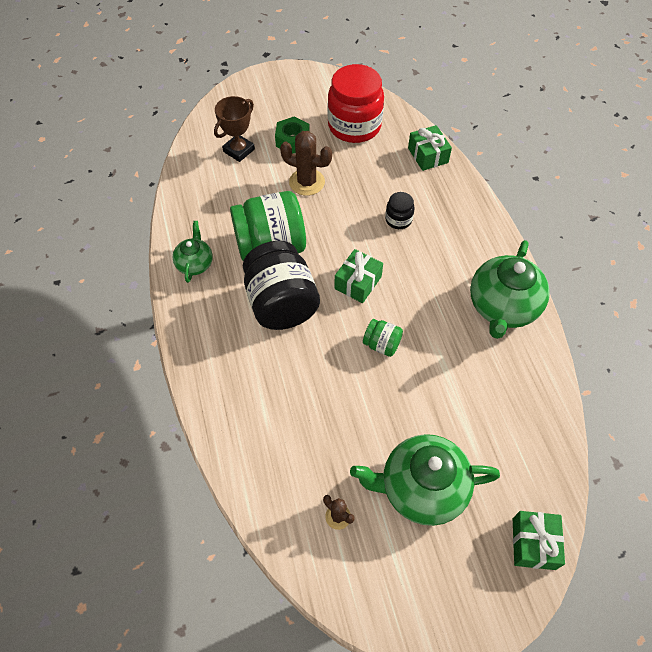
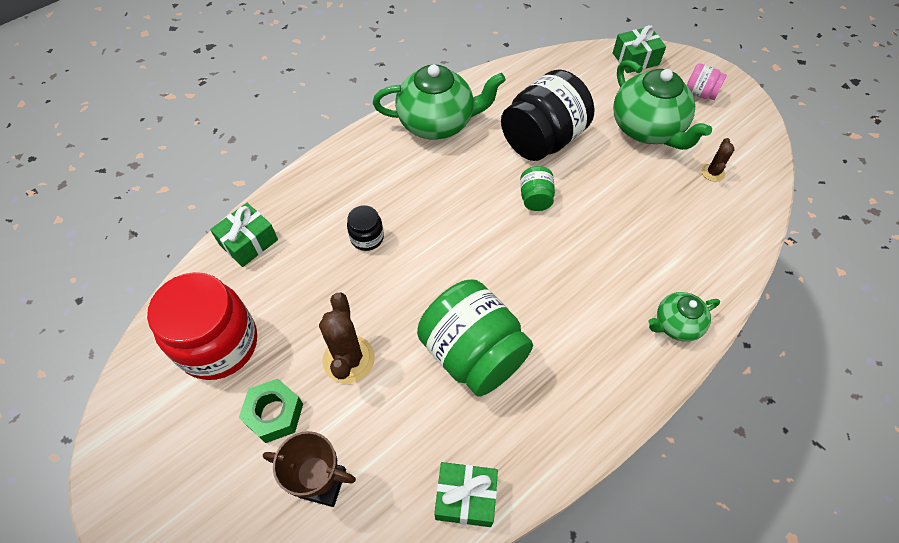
camera: 115 degrees left, 0 degrees up
green teapot [172,221,213,283] -> green teapot moved to [649,292,720,342]
black jar [243,241,320,330] -> black jar moved to [501,69,594,161]
green gift [334,249,383,303] -> green gift moved to [434,462,498,527]
none -> pink jar [687,63,727,100]

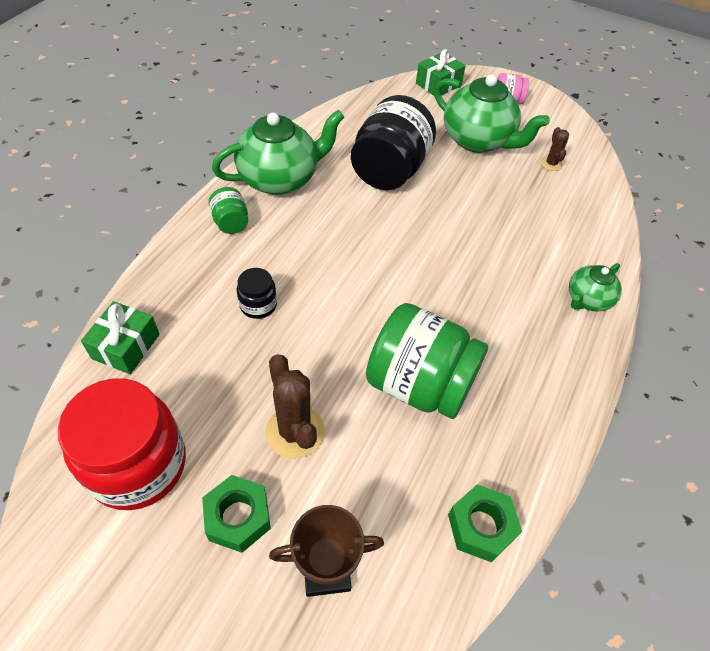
camera: 25 degrees left, 5 degrees down
green gift [434,462,498,527] -> green nut [448,485,522,562]
green jar [520,166,555,211] -> green jar moved to [209,187,248,234]

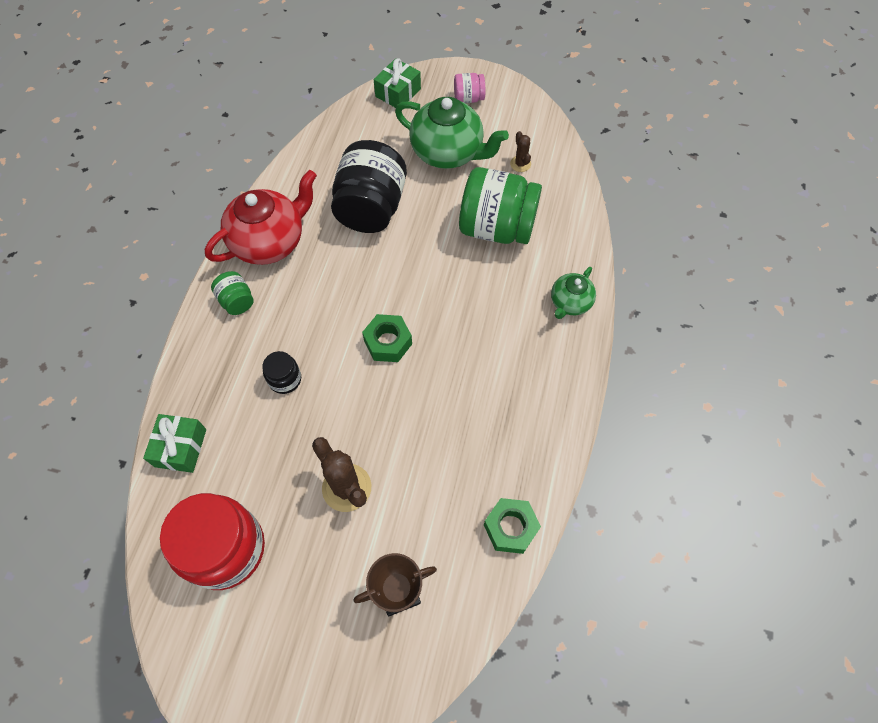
camera: 10 degrees left, 10 degrees up
green nut [202,475,271,553] -> green nut moved to [362,314,412,362]
green teapot [212,110,344,195] -> red teapot [205,170,317,265]
green jar [366,303,488,419] -> green jar moved to [459,167,542,244]

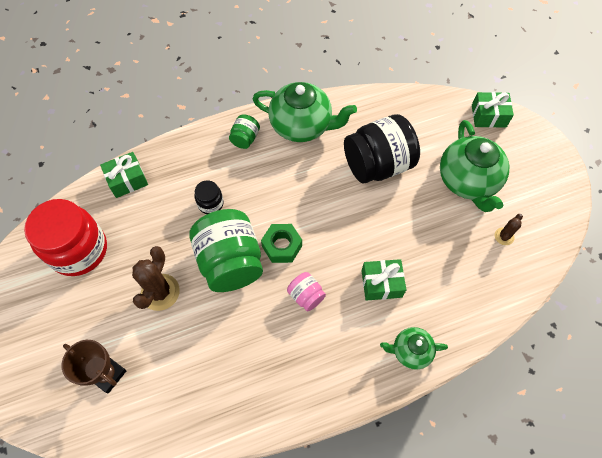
camera: 55 degrees right, 0 degrees up
red teapot [205,170,317,265] -> green teapot [253,82,357,142]
pink jar [454,73,485,103] -> pink jar moved to [287,272,326,311]
green jar [459,167,542,244] -> green jar moved to [189,209,263,292]
green nut [484,498,541,554] -> none
none -> green gift [362,259,406,301]

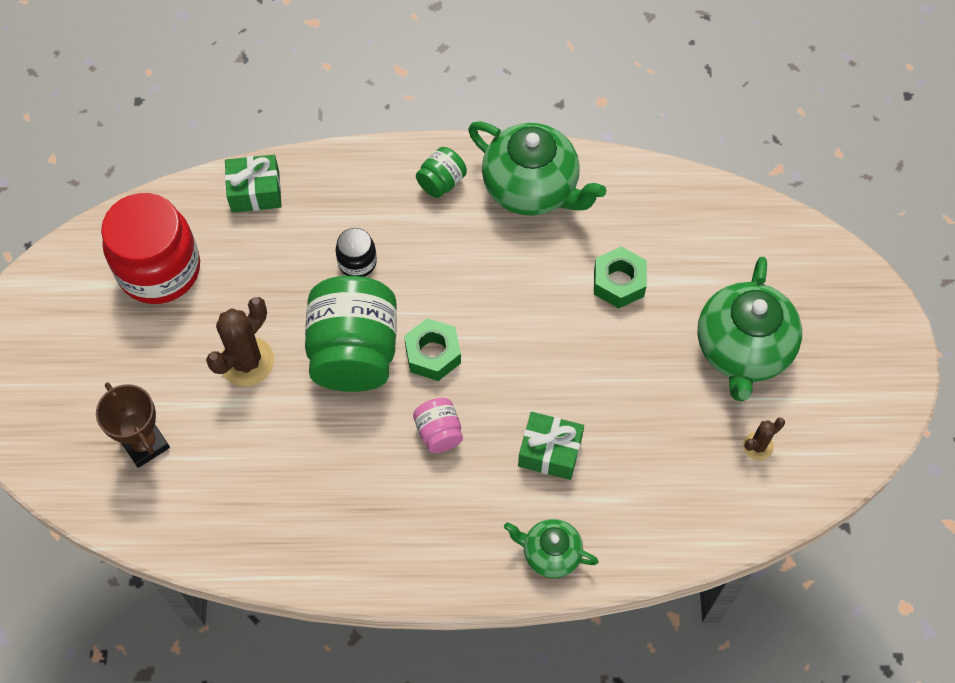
camera: 20 degrees right, 0 degrees up
black jar [344,114,420,183] -> green nut [594,246,647,308]
green gift [472,92,514,128] -> none

